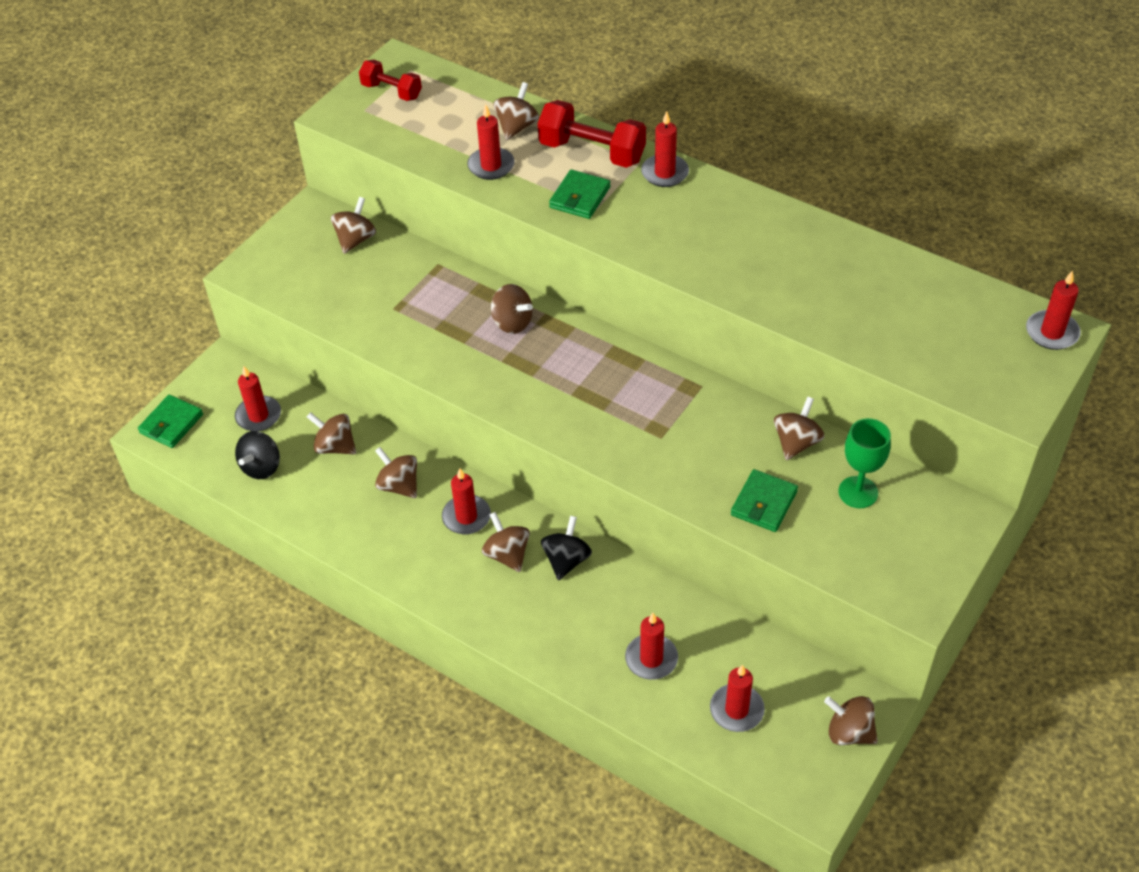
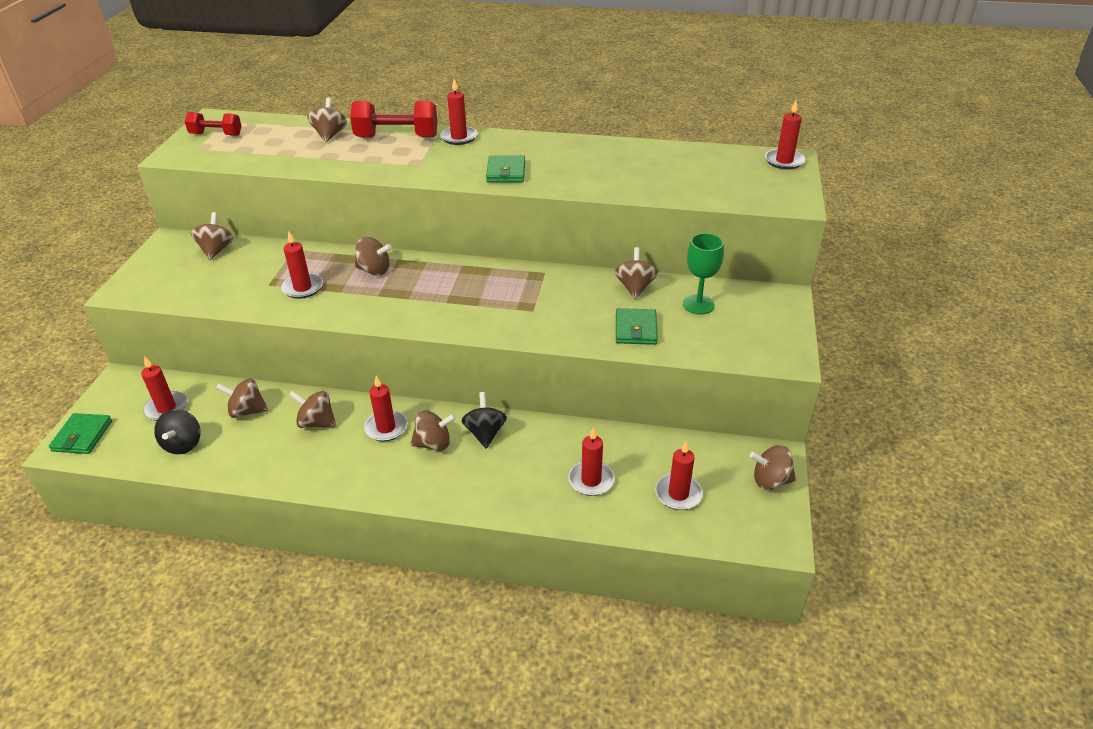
camera: 25 degrees left, 10 degrees down
red candle [467,104,515,180] -> red candle moved to [281,231,323,299]
brown spinning top [482,512,530,572] -> brown spinning top turned 135 degrees clockwise [410,410,456,451]
green wallet [549,169,611,219] -> green wallet moved to [486,155,525,183]

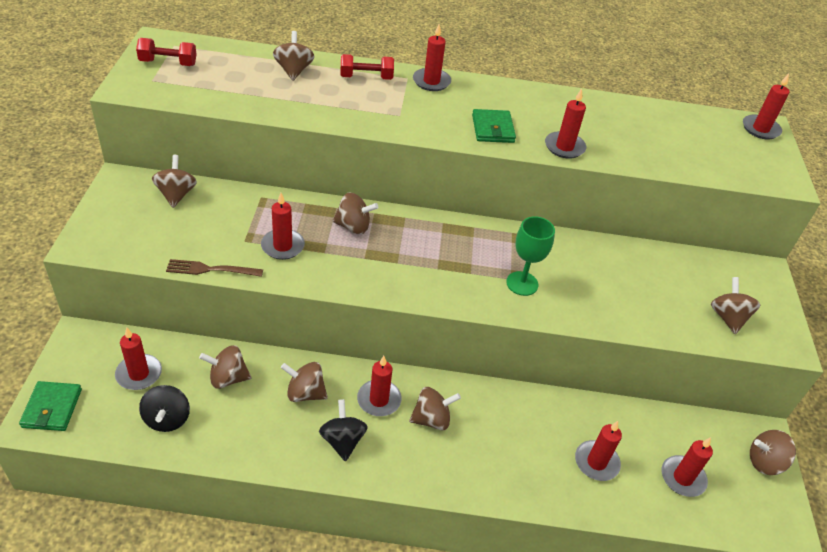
camera: 10 degrees left, 5 degrees up
red dumbbell [350,101,437,137] -> red dumbbell [340,54,394,80], size x0.62
black spinning top [461,392,507,449] -> black spinning top moved to [319,399,368,462]
brown spinning top [615,247,658,299] -> brown spinning top moved to [711,277,760,334]
green wallet [616,308,658,345] -> none
green goblet [683,233,724,315] -> green goblet moved to [506,216,555,296]
none -> brown fork [166,259,263,277]
none -> red candle [545,89,586,159]

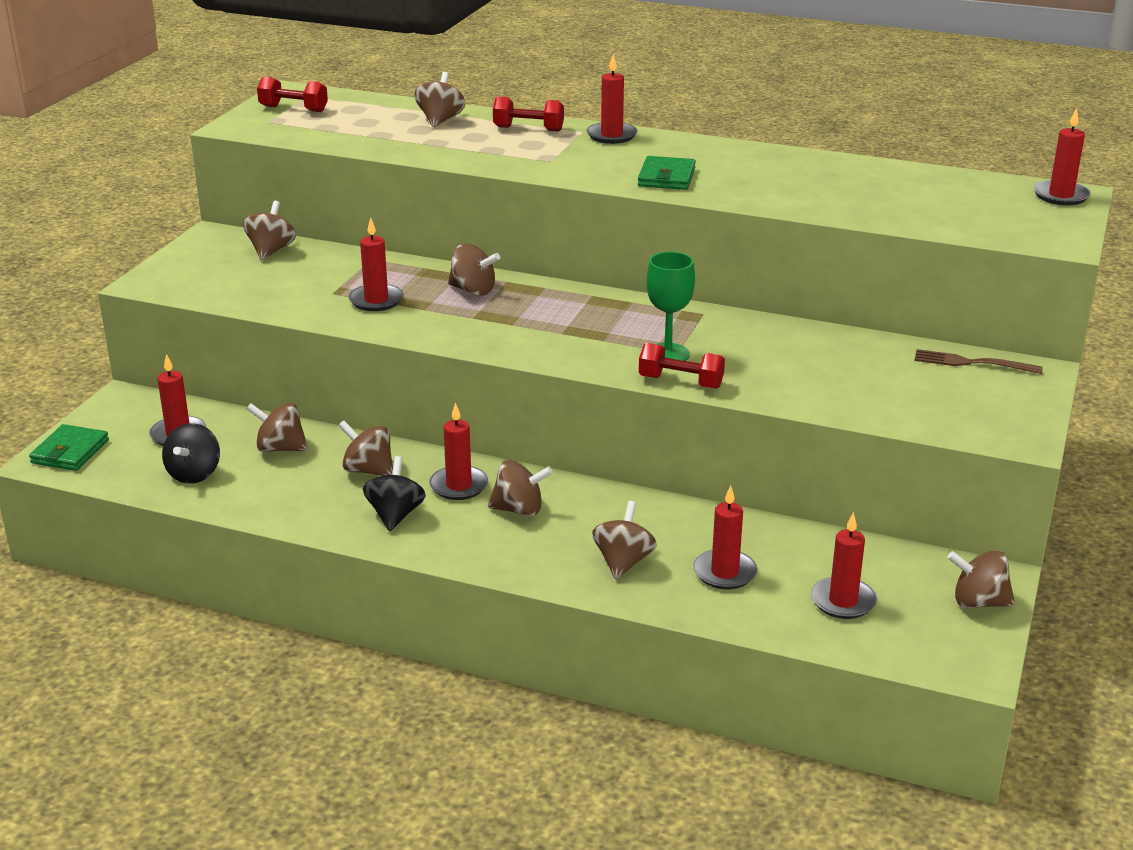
camera: 20 degrees right, 15 degrees down
brown fork [166,259,263,277] -> brown fork moved to [914,349,1043,374]
red candle [545,89,586,159] -> none
brown spinning top [711,277,760,334] -> brown spinning top moved to [592,501,657,579]
none -> red dumbbell [639,343,725,389]

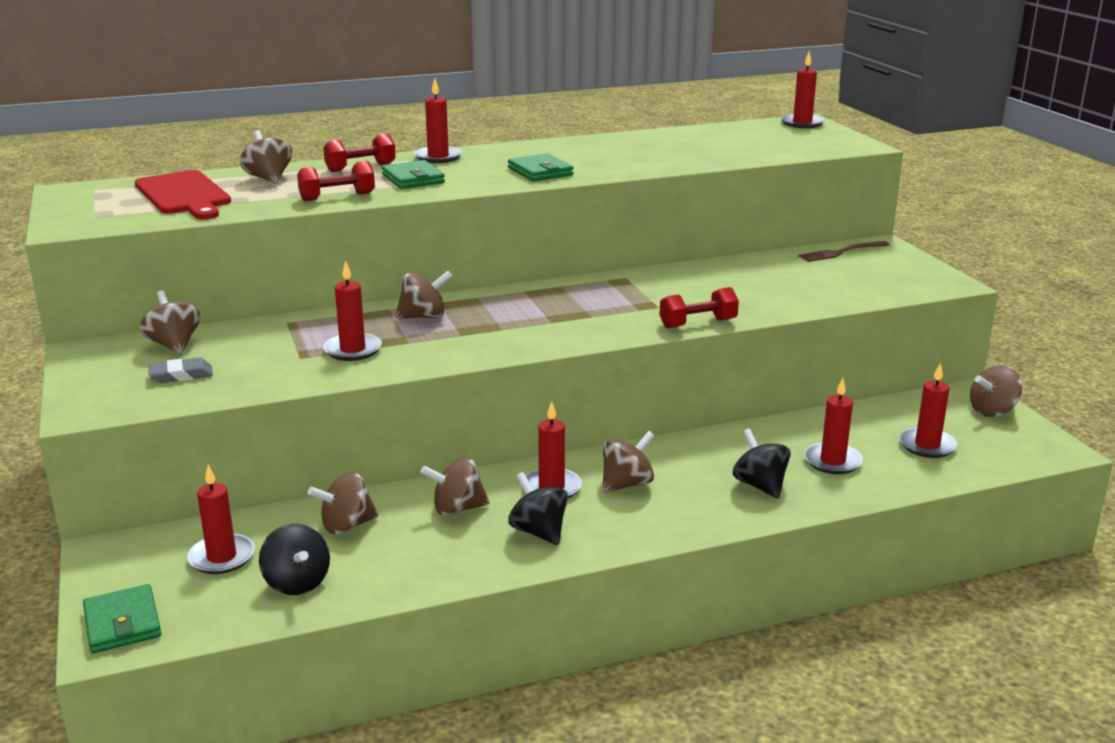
camera: 40 degrees left, 5 degrees down
red dumbbell [257,77,328,112] -> red dumbbell moved to [297,161,375,201]
brown spinning top [592,501,657,579] -> black spinning top [733,428,791,499]
green goblet [646,252,695,361] -> none
none -> red cutting board [135,170,231,219]
none -> grey eraser [148,358,213,383]
none -> green wallet [382,160,445,189]

